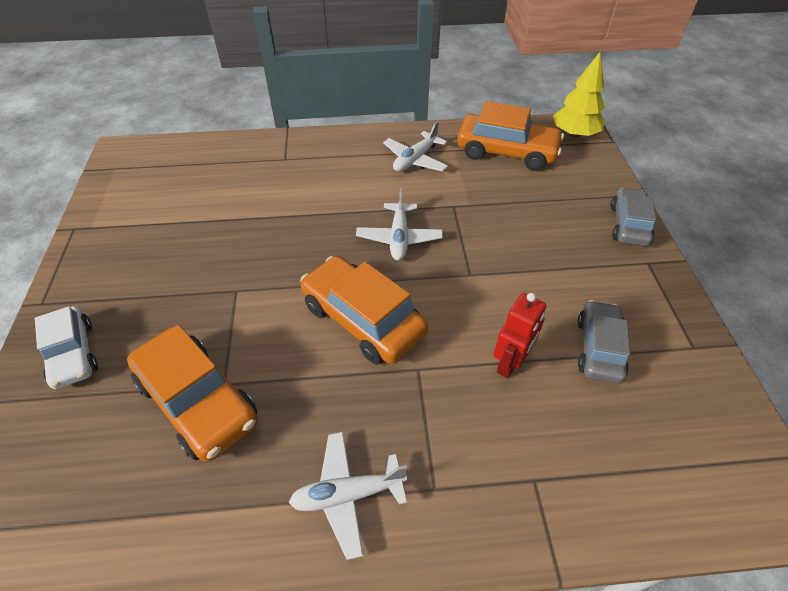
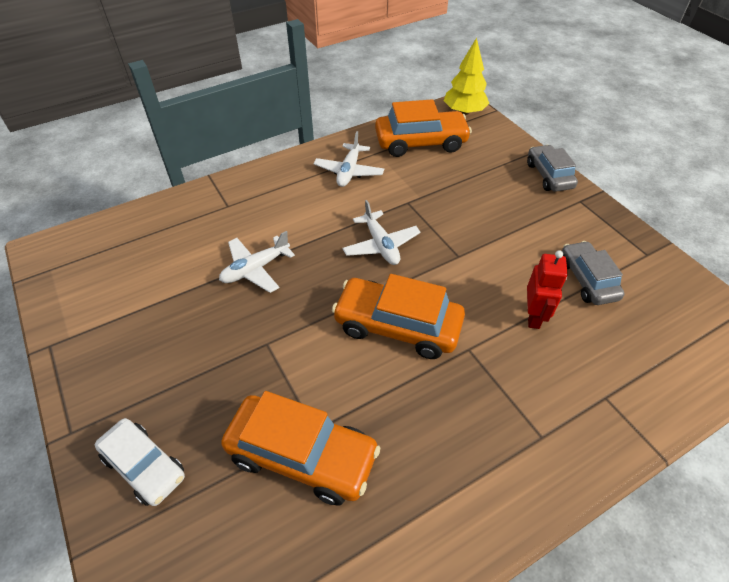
camera: 25 degrees left, 0 degrees up
white plane [289,432,407,560] -> white plane moved to [219,231,295,293]

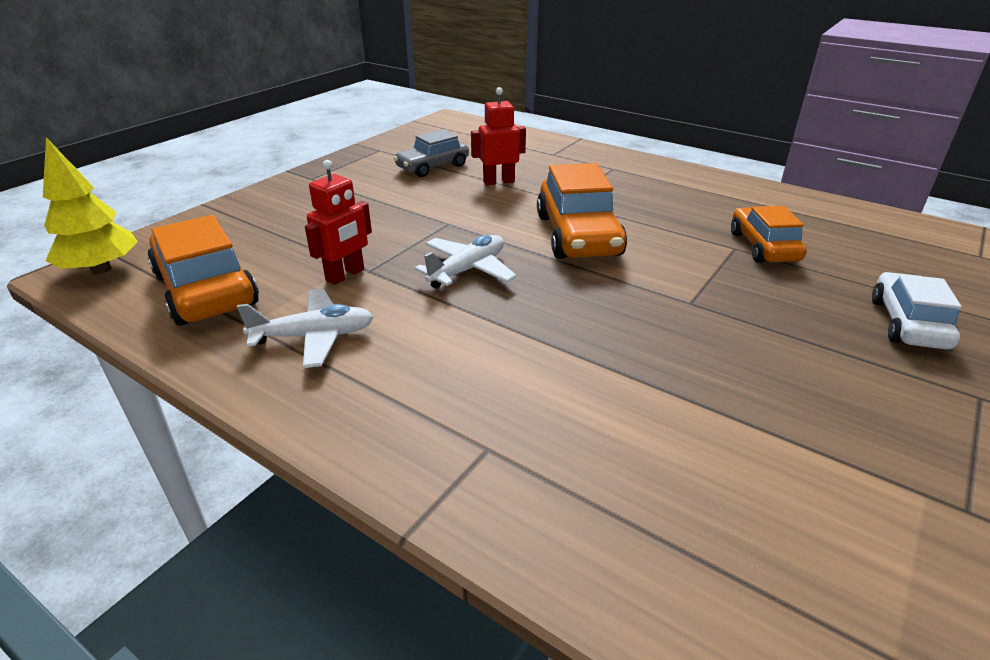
camera: 115 degrees left, 15 degrees down
white plane [219,231,295,293] -> none
orange car [221,391,380,506] -> orange car [731,206,807,263], size x0.65
grey car [527,145,578,192] -> none
none -> red robot [305,160,372,285]

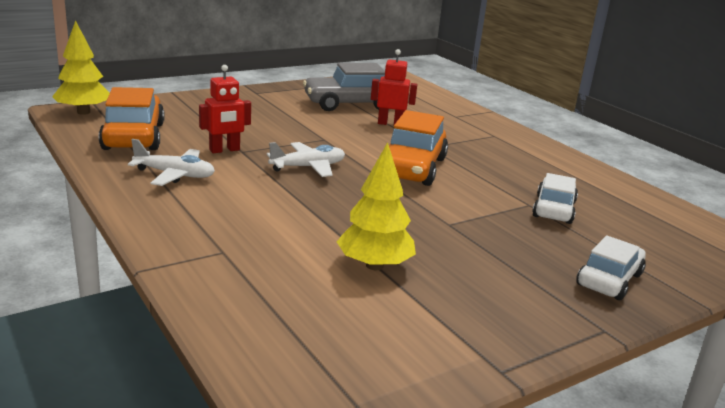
camera: 20 degrees right, 10 degrees down
grey car [394,129,469,177] -> grey car [303,63,385,111], size x1.54
orange car [731,206,807,263] -> white car [532,173,578,224]
none -> yellow tree [337,142,416,270]

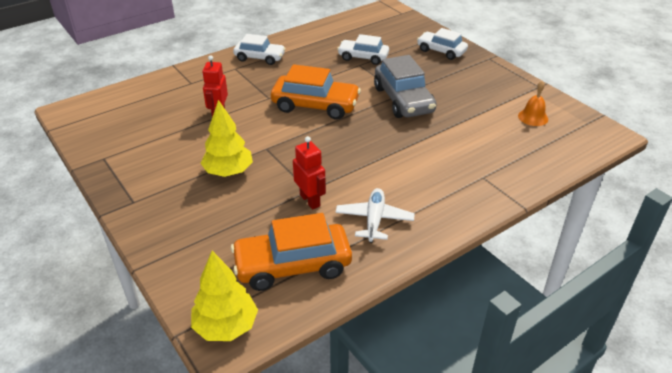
camera: 90 degrees left, 15 degrees up
white plane [267,142,345,177] -> none
grey car [303,63,385,111] -> grey car moved to [374,55,437,118]
yellow tree [337,142,416,270] -> yellow tree moved to [200,100,253,177]
none -> white car [233,34,286,65]
none -> orange bell [518,81,548,126]

